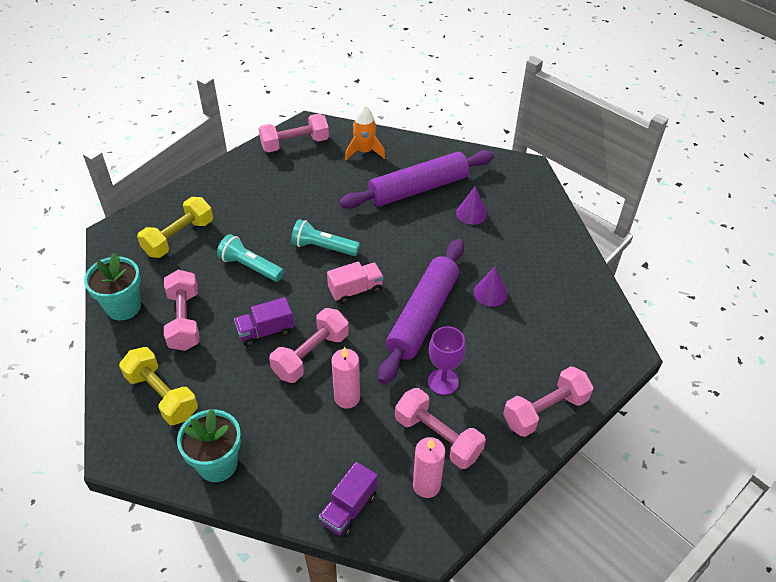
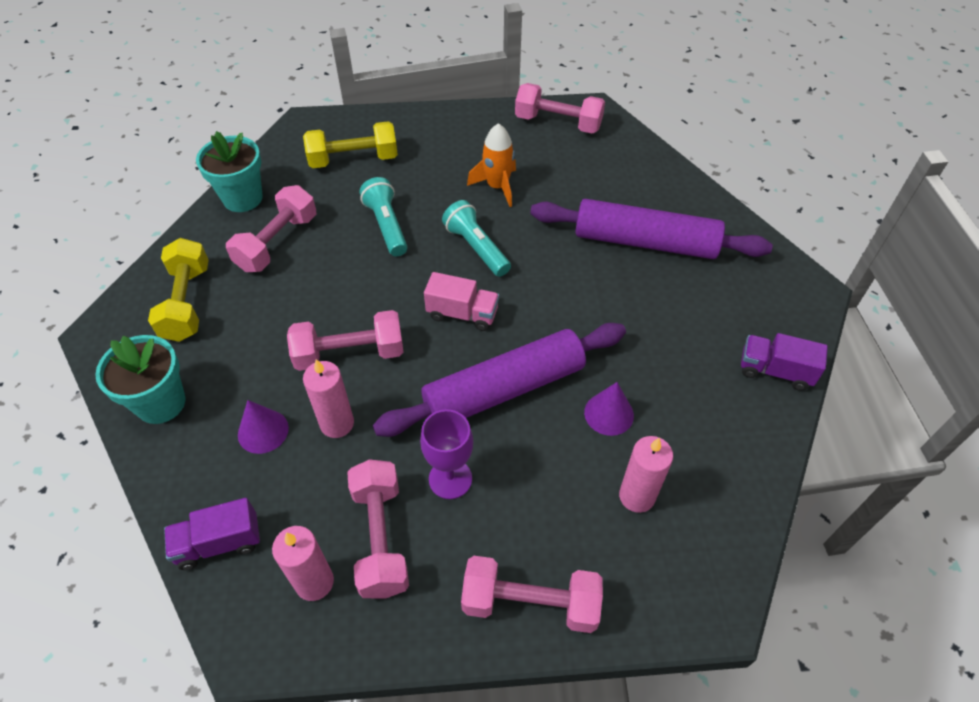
camera: 40 degrees right, 5 degrees up
purple truck [234,297,294,347] -> purple truck moved to [741,333,828,391]
orange rocket [345,105,385,160] -> orange rocket moved to [467,123,516,207]
purple cone [456,187,487,225] -> purple cone moved to [238,400,289,454]
none -> pink candle [619,436,673,513]

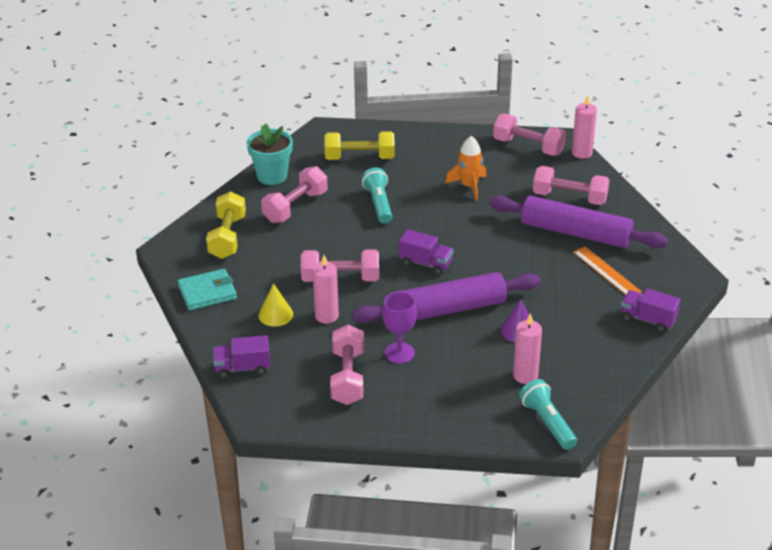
camera: 10 degrees right, 15 degrees down
turquoise flower pot [95,335,186,424] -> turquoise wallet [178,269,237,310]
purple cone [238,400,289,454] -> yellow cone [259,283,293,327]
pink candle [272,526,334,601] -> pink candle moved to [572,95,597,159]
pink truck [424,272,499,331] -> purple truck [399,229,454,275]
turquoise flashlight [442,200,511,277] -> turquoise flashlight moved to [519,379,577,450]
pink dumbbell [461,556,603,633] -> pink dumbbell moved to [533,166,610,205]
none -> orange ruler [573,246,642,295]

